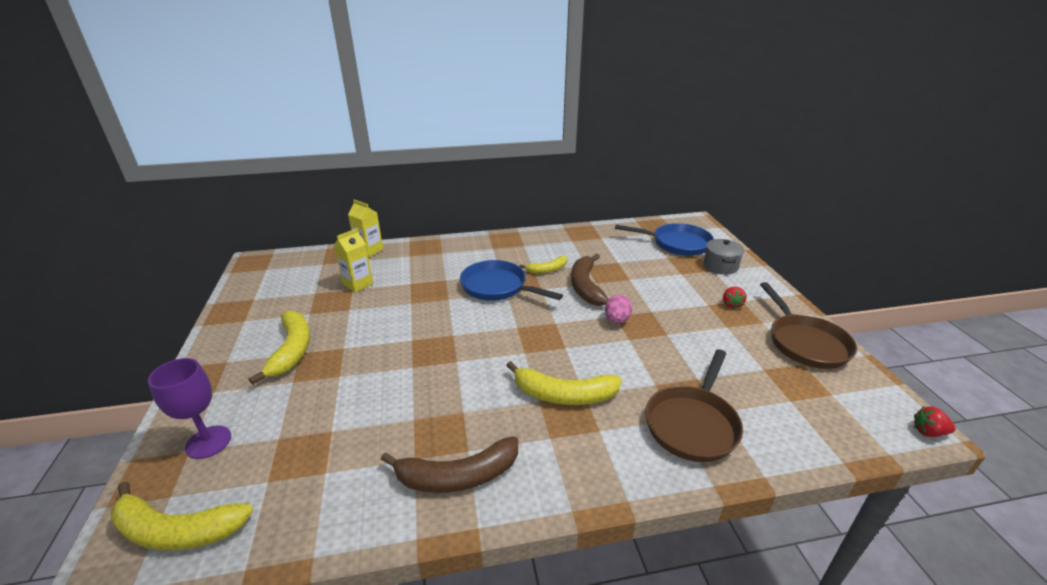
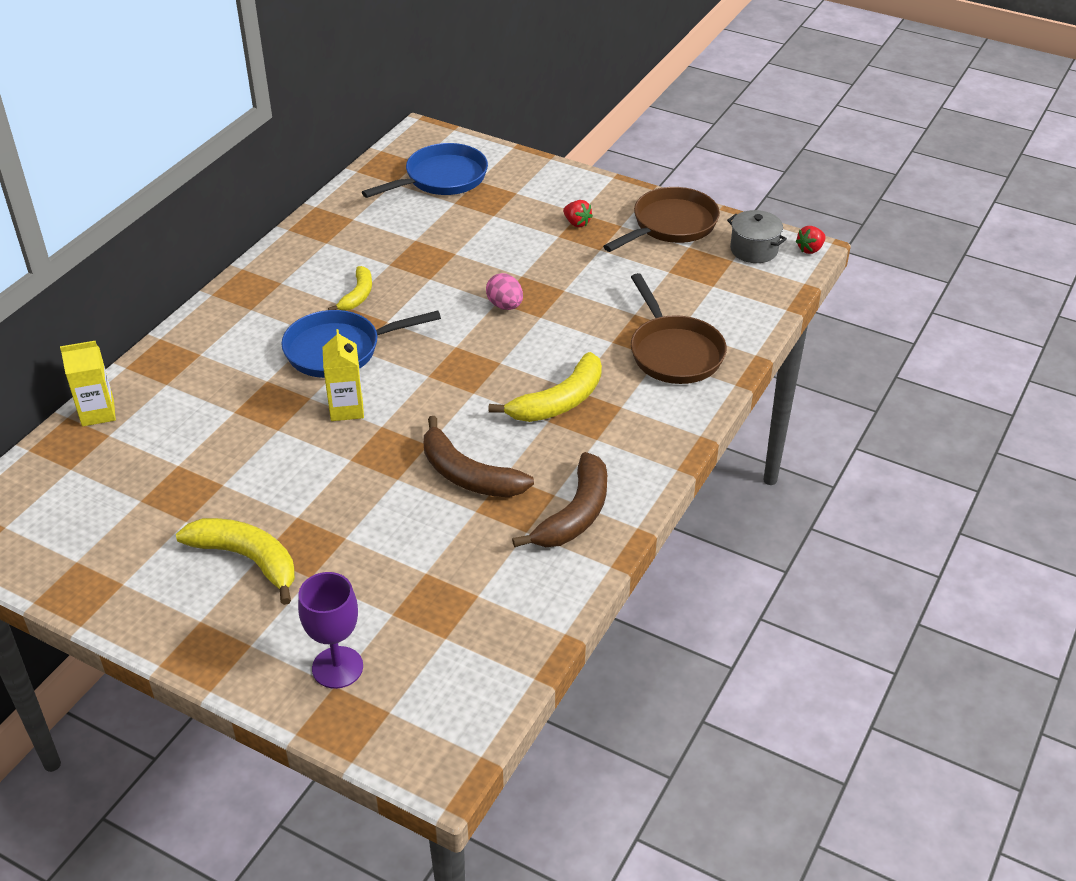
camera: 50 degrees left, 10 degrees up
yellow banana [111,482,253,551] -> none
yellow carton [334,228,373,292] -> yellow carton moved to [323,329,364,421]
brown banana [571,254,609,306] -> brown banana moved to [424,416,534,497]
grey pot [703,239,744,274] -> grey pot moved to [727,210,787,263]
brown pan [760,282,857,369] -> brown pan turned 75 degrees counterclockwise [603,187,720,252]

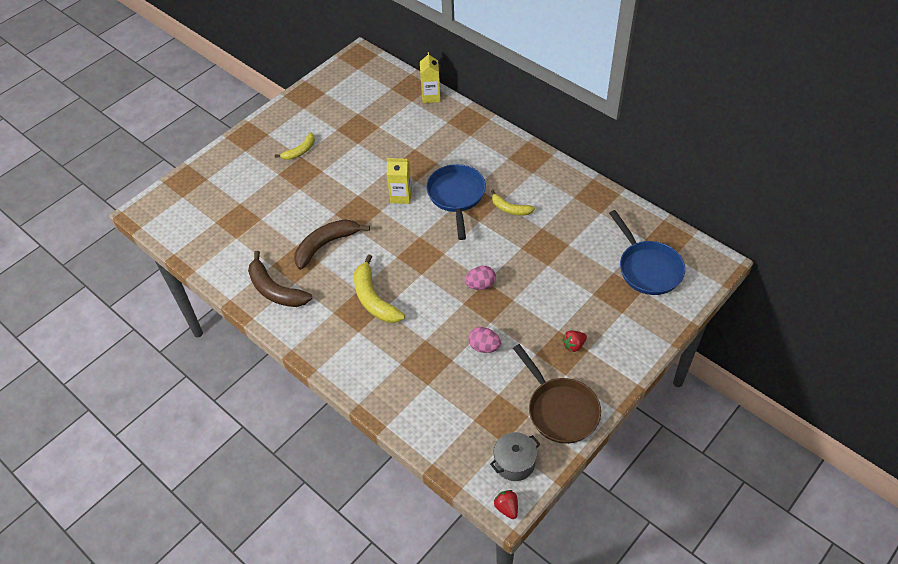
camera: 105 degrees right, 10 degrees up
yellow banana [176,518,295,605] -> yellow banana [275,133,315,160], size x0.60
purple goblet [298,572,363,689] -> none
brown pan [631,273,727,384] -> none
none -> pink egg [468,327,501,353]

